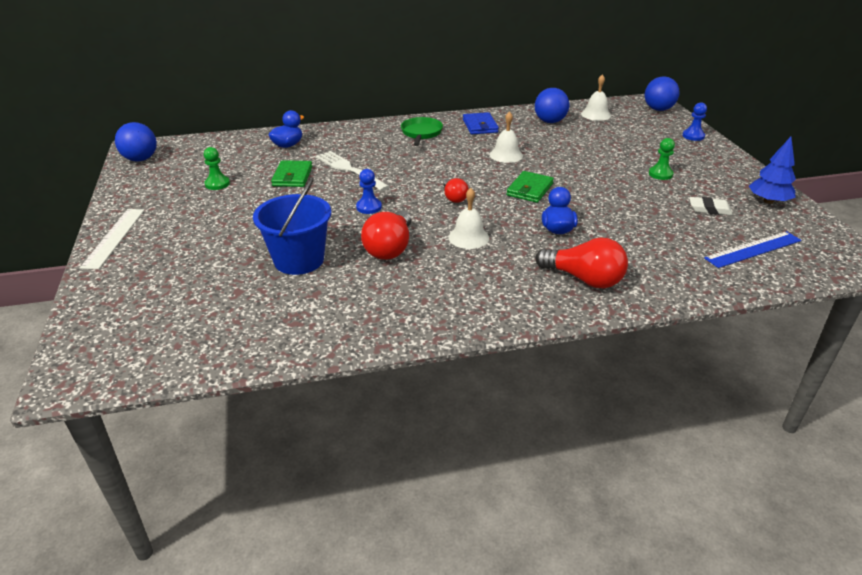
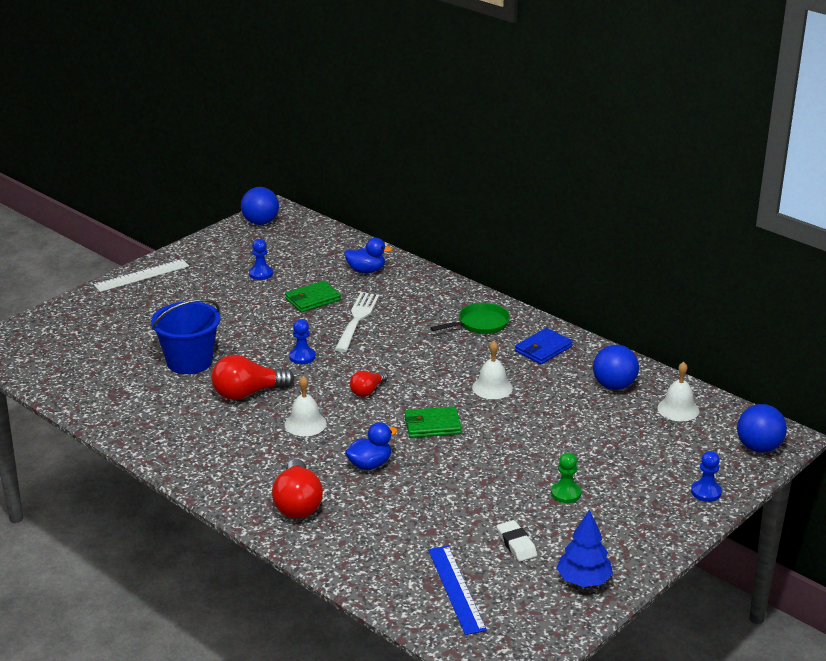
camera: 55 degrees right, 5 degrees down
green pawn [204,147,230,190] -> blue pawn [249,239,273,280]
blue ruler [704,231,801,268] -> blue ruler turned 45 degrees clockwise [428,546,487,635]

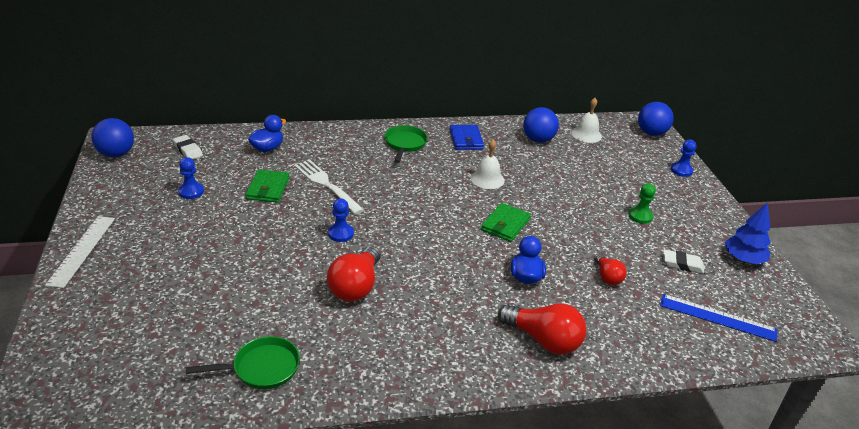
camera: 55 degrees left, 5 degrees up
blue bucket [151,299,220,374] -> none
white bell [285,376,327,436] -> none
red light bulb [350,371,388,397] -> red light bulb moved to [594,253,627,285]
none -> white eraser [173,135,203,159]
none -> green pan [186,336,300,389]

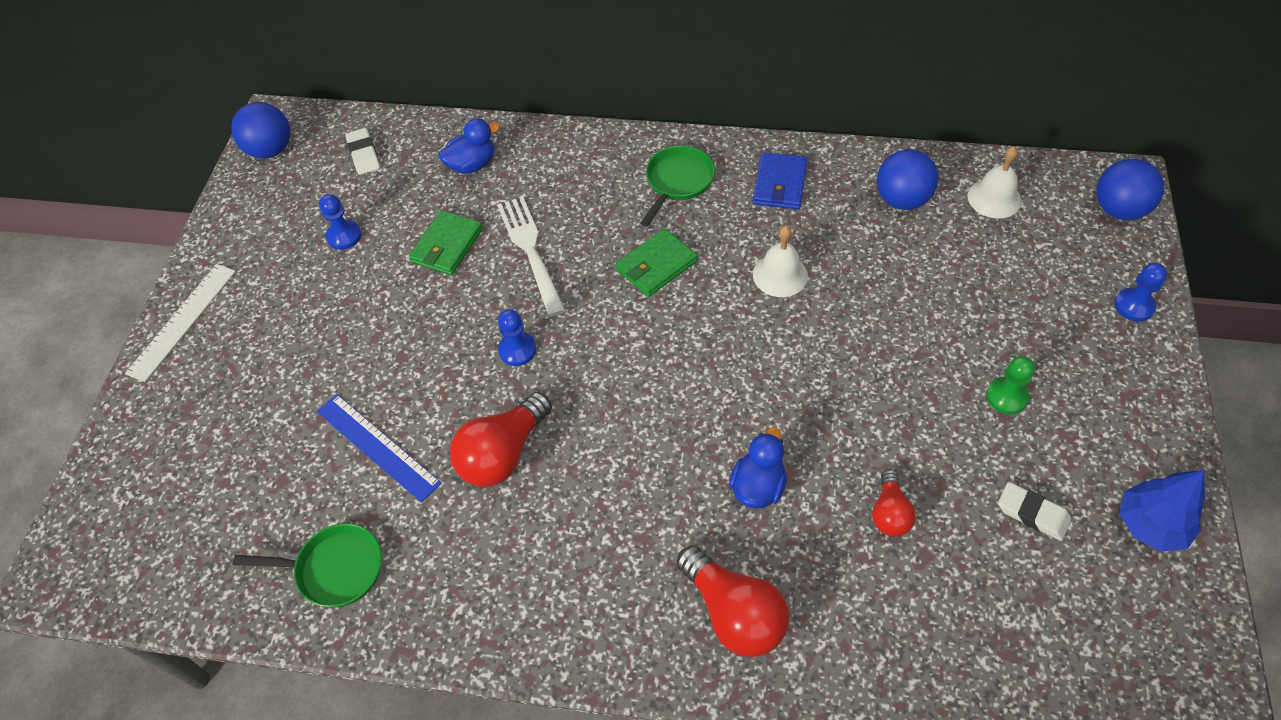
camera: 25 degrees right, 20 degrees up
green wallet [481,203,531,242] -> green wallet moved to [616,229,697,297]
blue ruler [660,294,777,342] -> blue ruler moved to [317,394,442,503]

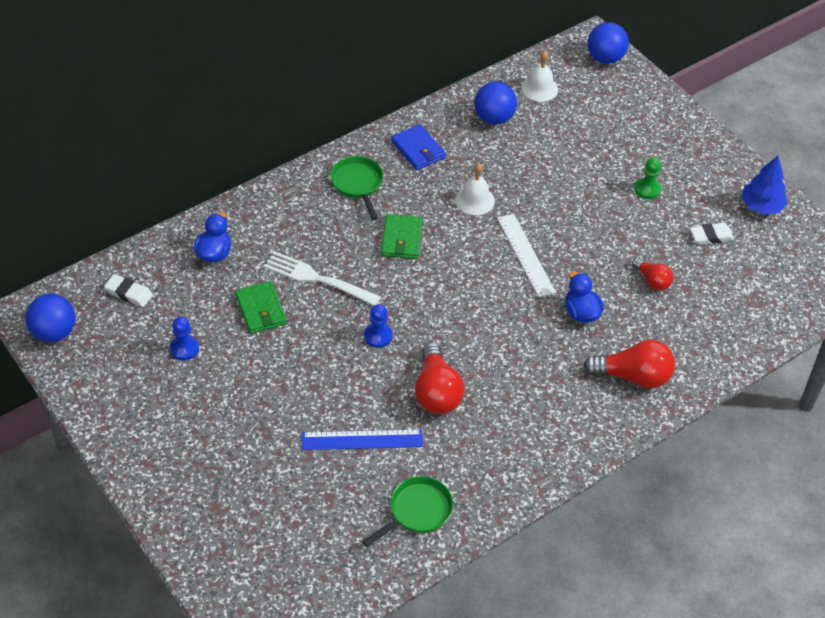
camera: 50 degrees left, 5 degrees down
white ruler [125,264,236,382] -> white ruler moved to [497,214,556,297]
blue pawn [1114,263,1167,322] -> none

